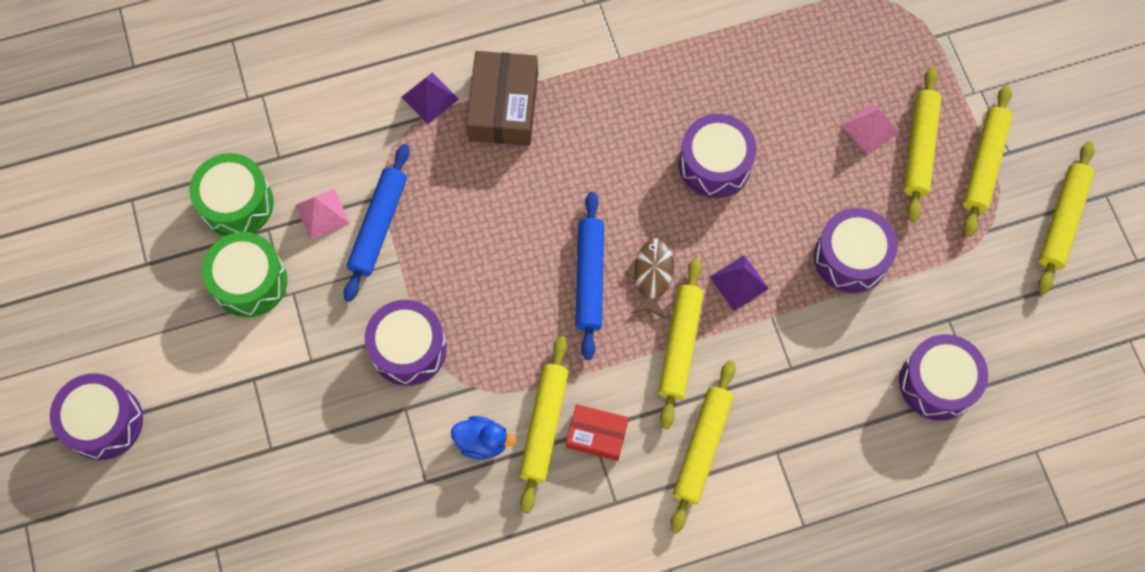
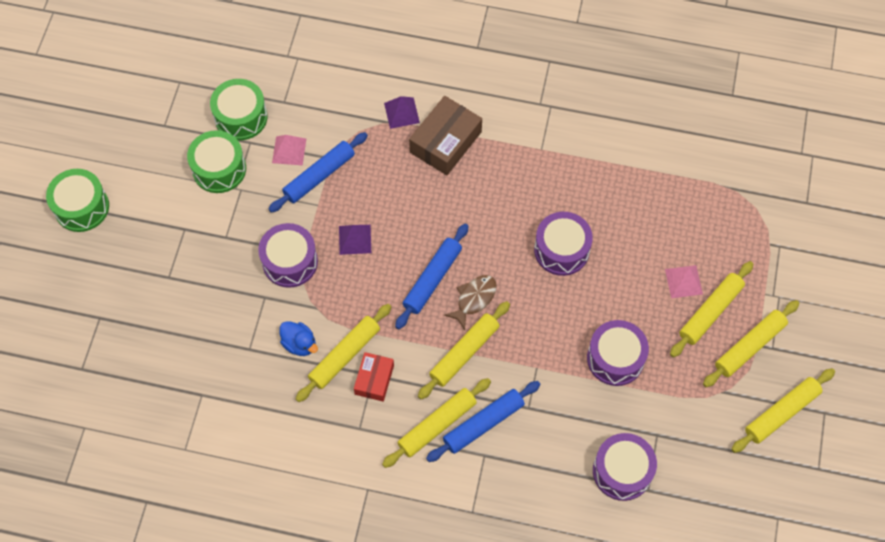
camera: 30 degrees right, 5 degrees down
purple drum [50,373,143,460] -> green drum [46,169,109,232]
red box [566,404,628,461] -> red box turned 60 degrees clockwise [354,352,394,402]
purple pyramid [710,255,769,311] -> purple pyramid moved to [339,225,371,255]
none -> blue rolling pin [426,381,541,462]

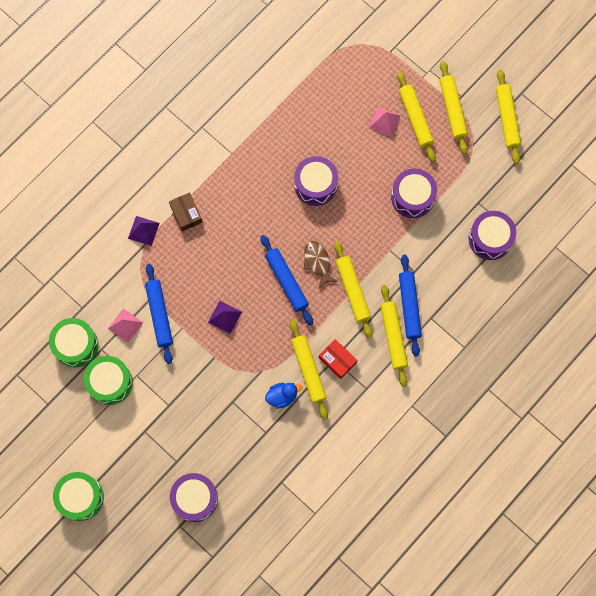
camera: 60 degrees left, 10 degrees up
purple drum [258,223,318,288] -> purple drum moved to [170,473,218,522]
brown box [409,96,482,175] -> brown box [169,192,203,231], size x0.60

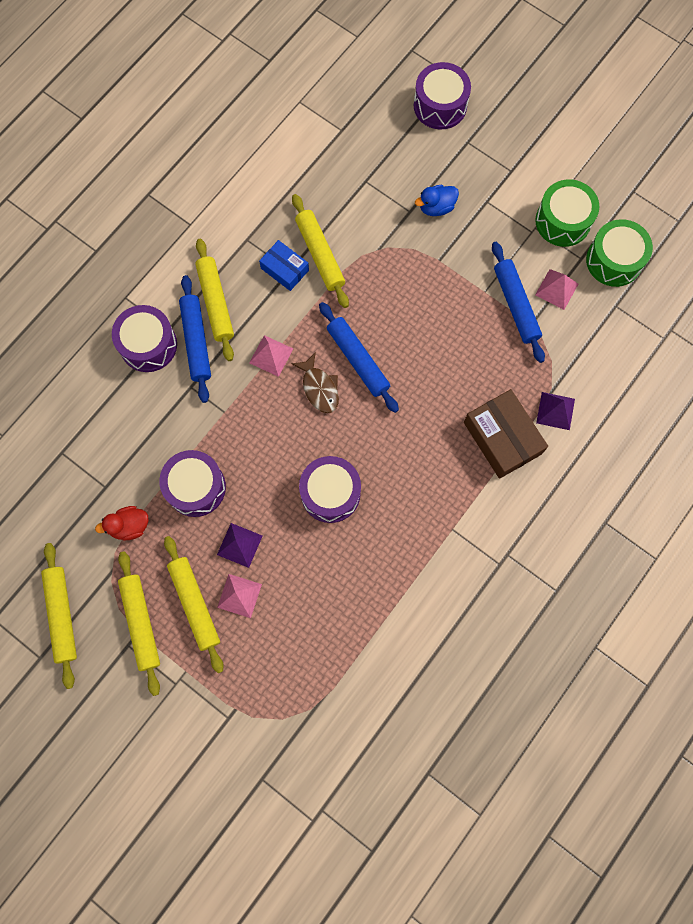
camera: 175 degrees right, 0 degrees up
green drum [53,472,104,521] -> none
brown box [169,192,203,231] -> brown box [464,389,548,479], size x1.65
purple pyramid [208,301,242,334] -> purple pyramid moved to [217,523,262,568]
blue duck [265,383,302,409] -> blue duck moved to [415,185,459,216]
red box [319,339,357,379] -> blue box [259,240,309,291]
yellow rolling pin [334,241,373,338] -> pink pyramid [249,335,293,377]
purple drum [469,211,516,260] -> purple drum moved to [112,305,177,372]
none -> red duck [95,506,148,540]

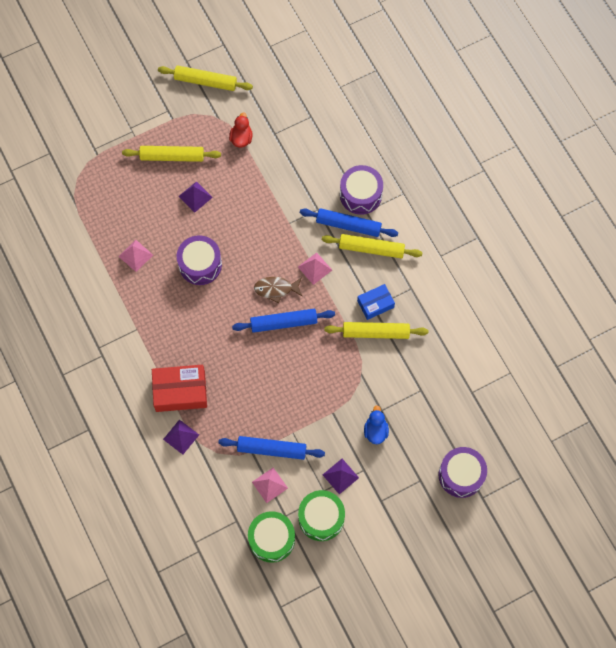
camera: 115 degrees right, 5 degrees down
yellow rolling pin [118,551,160,696] -> none
purple drum [159,450,226,517] -> none
pink pyramid [217,574,262,618] -> pink pyramid moved to [118,240,153,272]
brown box [464,389,548,479] -> red box [152,365,207,412]
none -> purple pyramid [323,459,359,494]

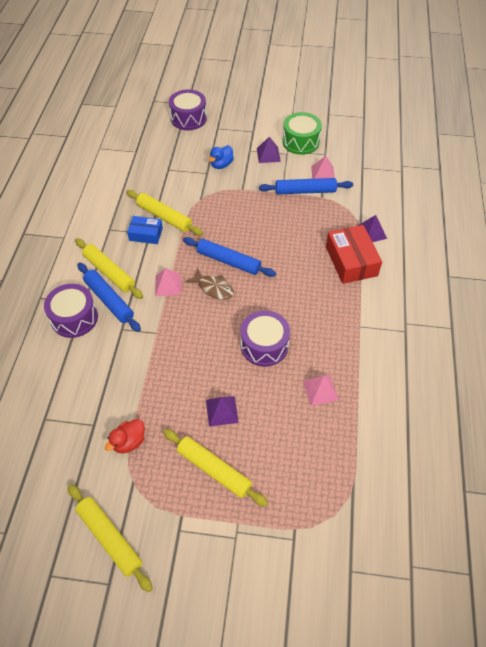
camera: 145 degrees left, 15 degrees down
red box [152,365,207,412] -> red box turned 45 degrees clockwise [326,225,382,284]
blue rolling pin [219,436,325,460] -> blue rolling pin turned 45 degrees counterclockwise [259,178,353,194]
green drum [248,511,295,563] -> none

